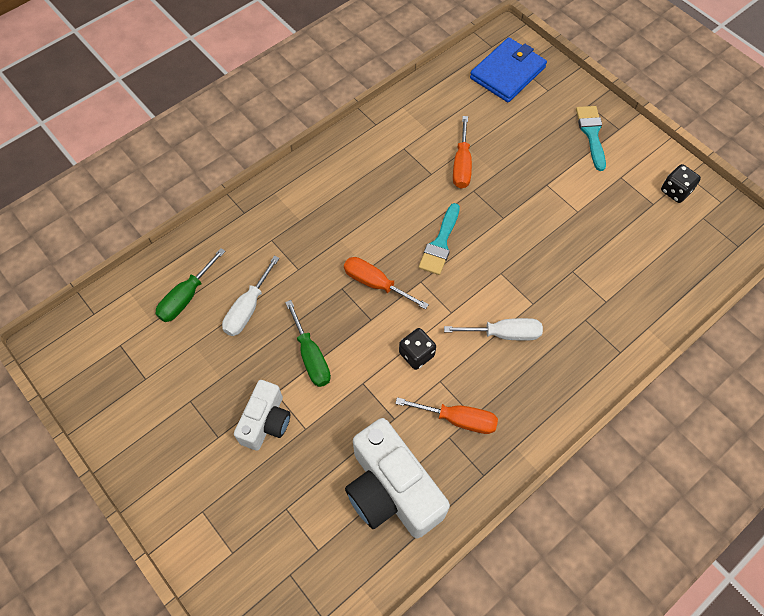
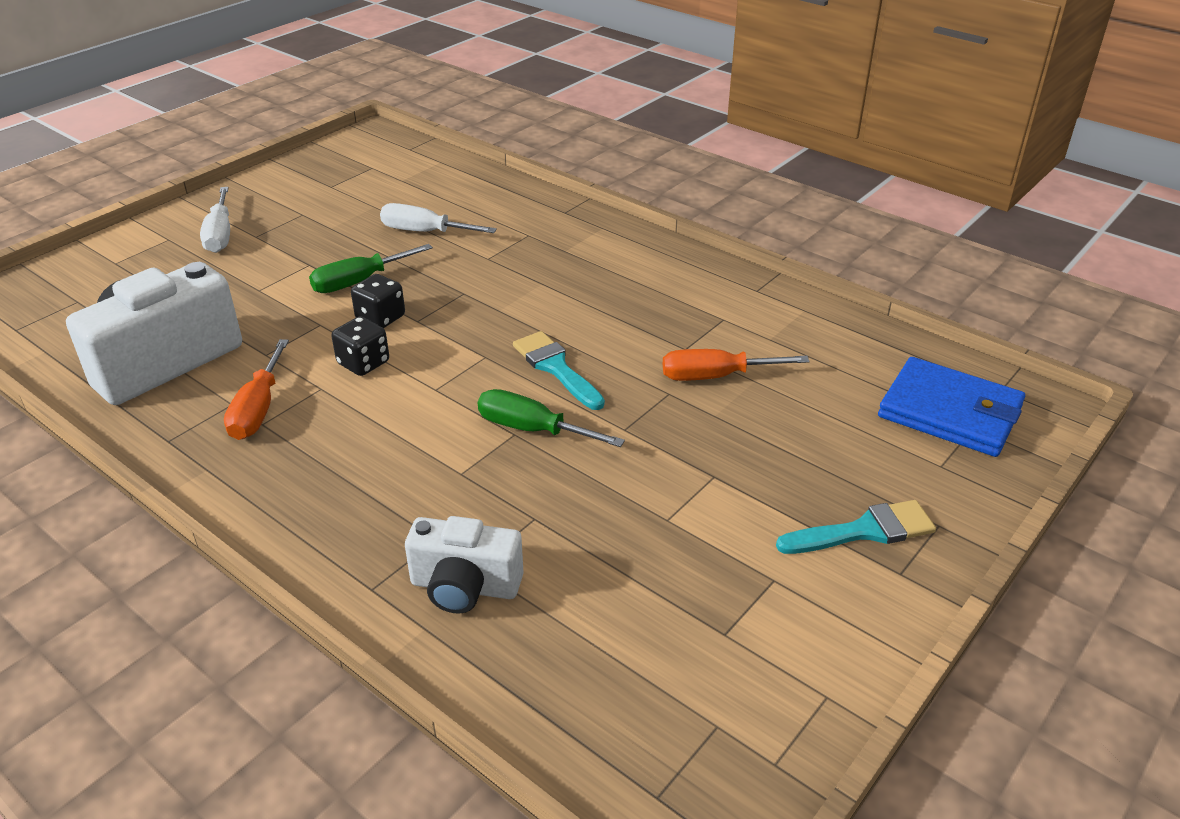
camera: 80 degrees right, 25 degrees down
green screwdriver [156,248,226,322] -> green screwdriver moved to [478,389,625,447]
white camera [234,380,290,450] -> white camera moved to [405,516,524,614]
orange screwdriver [344,257,429,309] -> none
turquoise brush [419,203,460,275] -> turquoise brush turned 45 degrees clockwise [513,331,605,410]
white screwdriver [444,318,543,341] -> white screwdriver moved to [200,187,230,253]
black dice [661,164,701,203] -> black dice moved to [351,274,405,328]

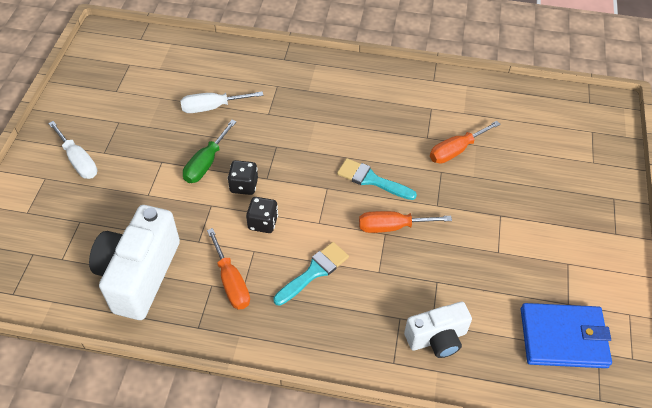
camera: 30 degrees left, 15 degrees up
green screwdriver [478,389,625,447] -> orange screwdriver [359,211,452,233]
turquoise brush [776,500,936,554] -> turquoise brush moved to [274,242,349,306]
blue wallet [878,357,1025,457] -> blue wallet moved to [521,303,612,368]

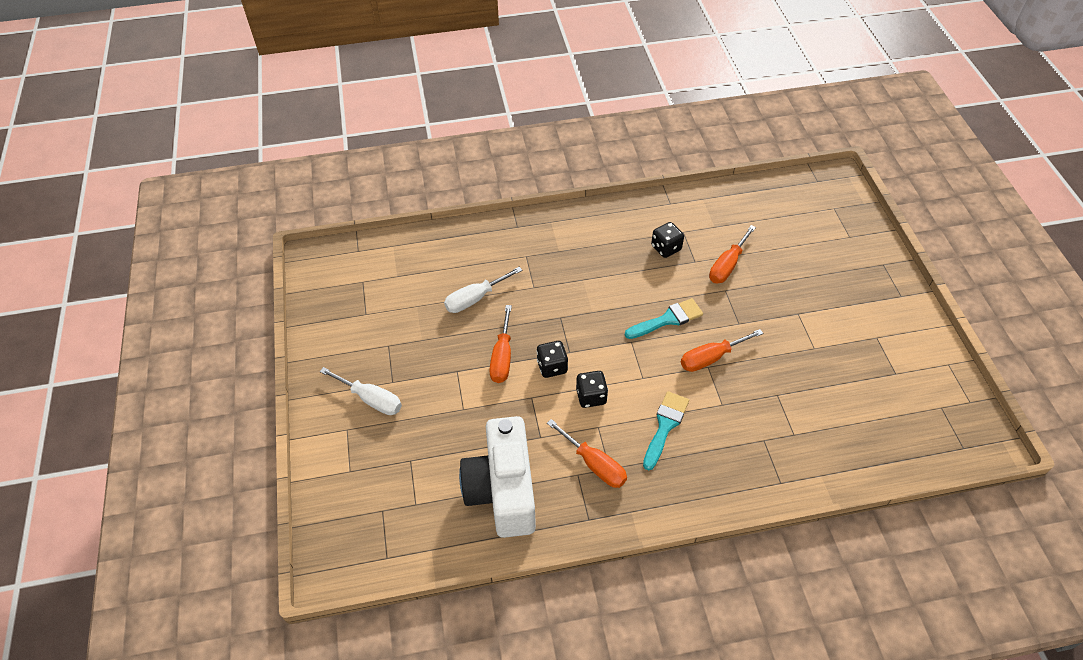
camera: 20 degrees left, 0 degrees up
green screwdriver [183,120,237,183] -> orange screwdriver [489,305,512,383]
turquoise brush [337,158,417,200] -> turquoise brush turned 150 degrees clockwise [625,298,703,339]
white camera [404,302,472,358] -> none
blue wallet [521,303,612,368] -> none
none -> black dice [651,222,684,258]

